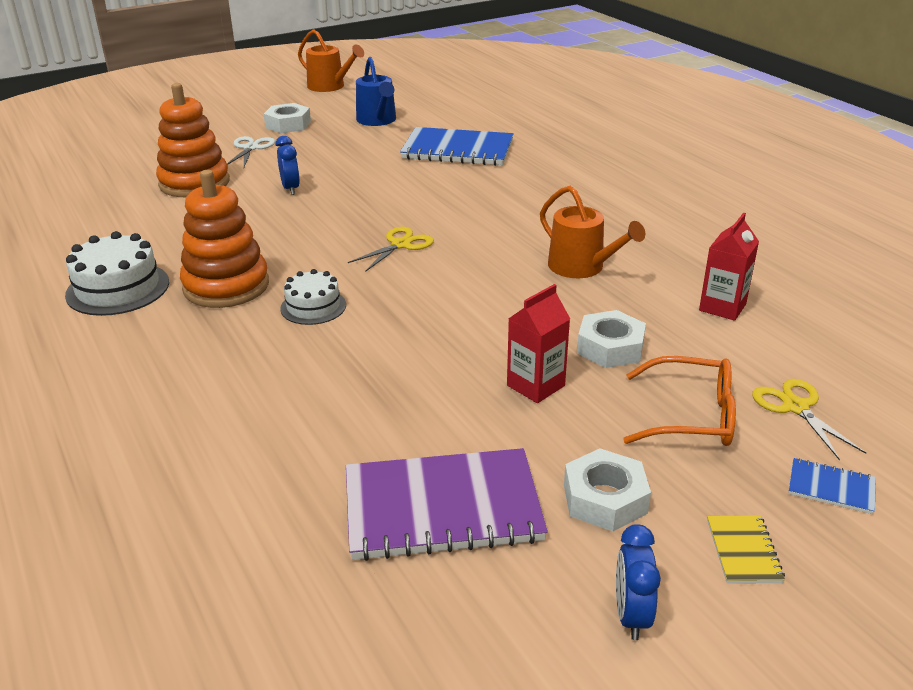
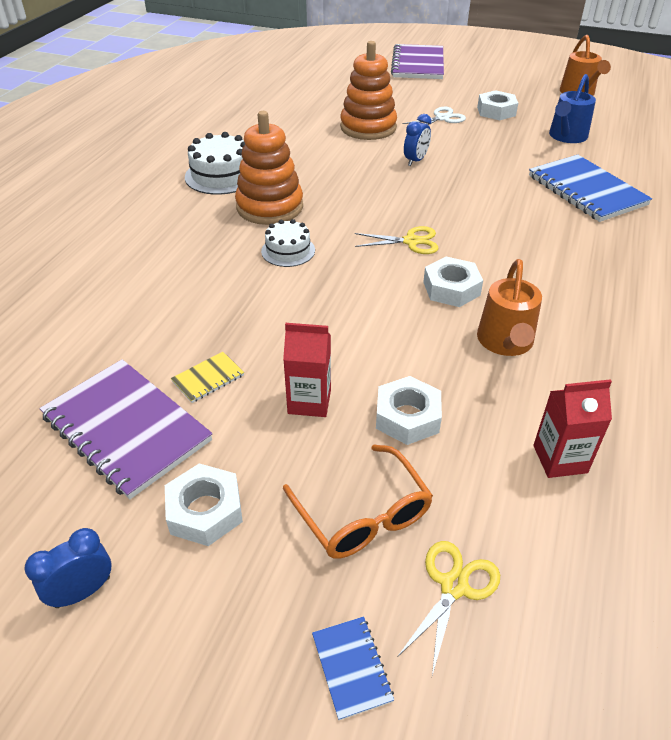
camera: 50 degrees right, 10 degrees up
yellow notebook [707,515,785,584] -> yellow notebook moved to [171,352,244,403]
none -> purple notebook [391,44,444,79]
none -> white nut [423,257,483,307]

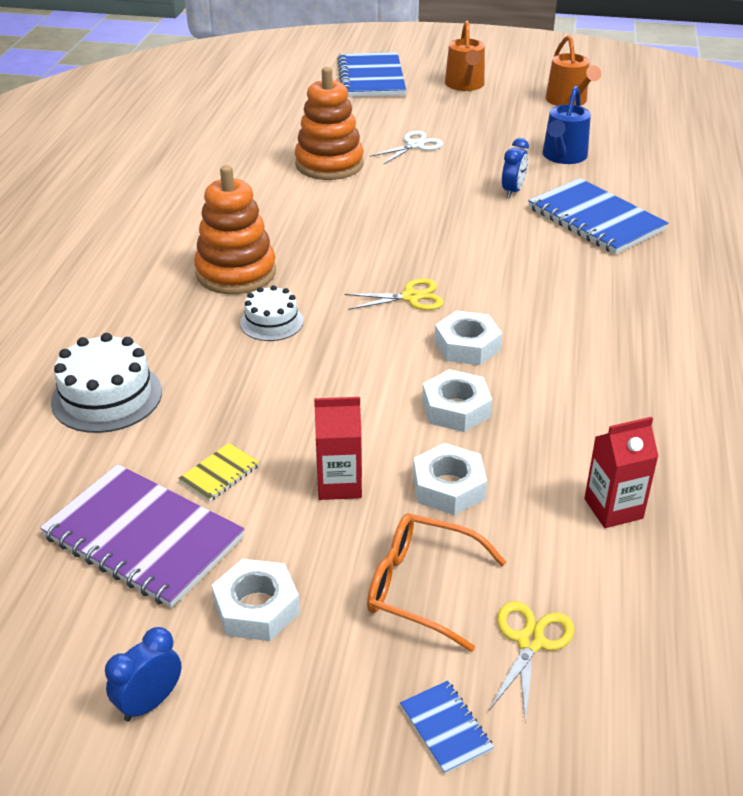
camera: 10 degrees left, 5 degrees down
white cake [185,132,245,195] -> white cake moved to [51,333,162,433]
orange glasses [283,445,433,559] -> orange glasses turned 150 degrees clockwise [367,513,506,652]
purple notebook [391,44,444,79] -> blue notebook [337,52,406,97]
blue clock [404,114,431,166] -> blue clock moved to [502,138,529,198]
white nut [477,90,518,120] -> white nut moved to [422,369,492,432]
orange watering can [477,259,542,356] -> orange watering can moved to [445,21,485,91]

